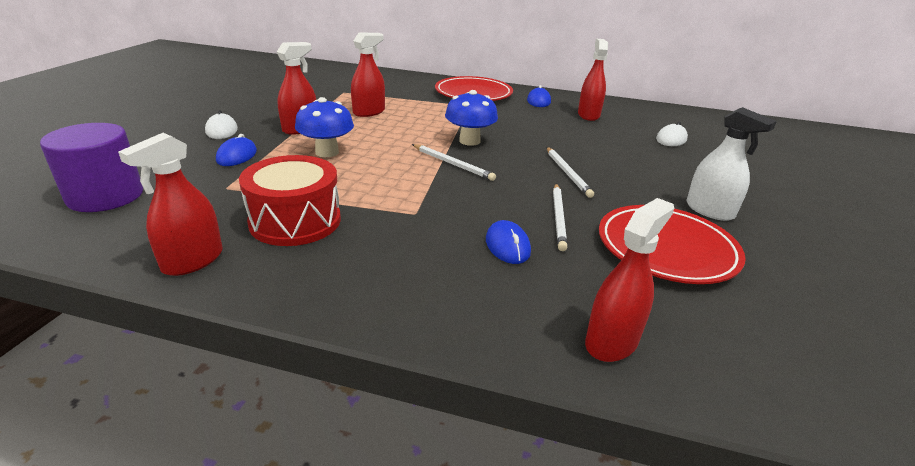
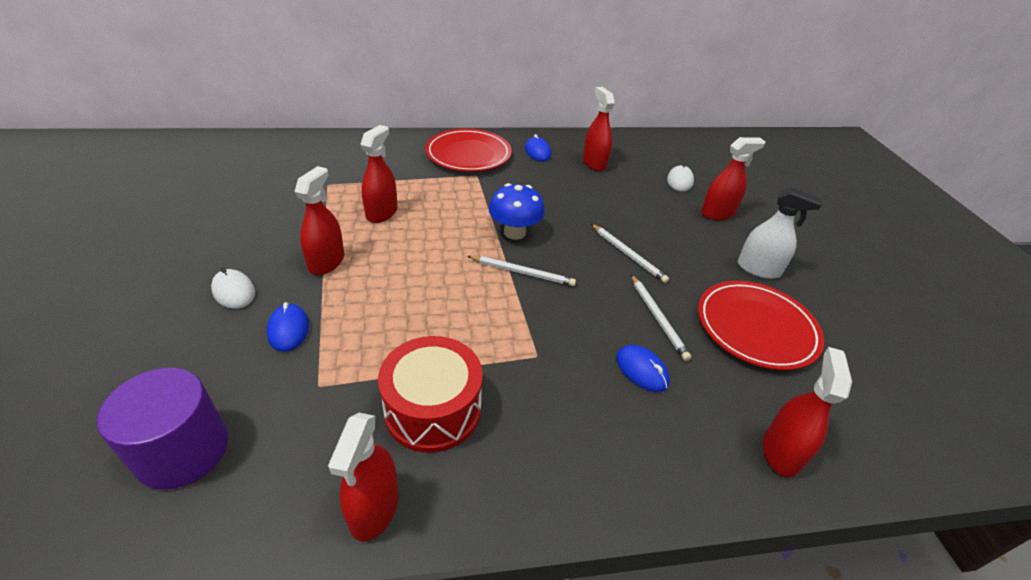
camera: 25 degrees left, 10 degrees up
blue mushroom [295,97,354,157] -> none
none -> red spray bottle [701,137,765,220]

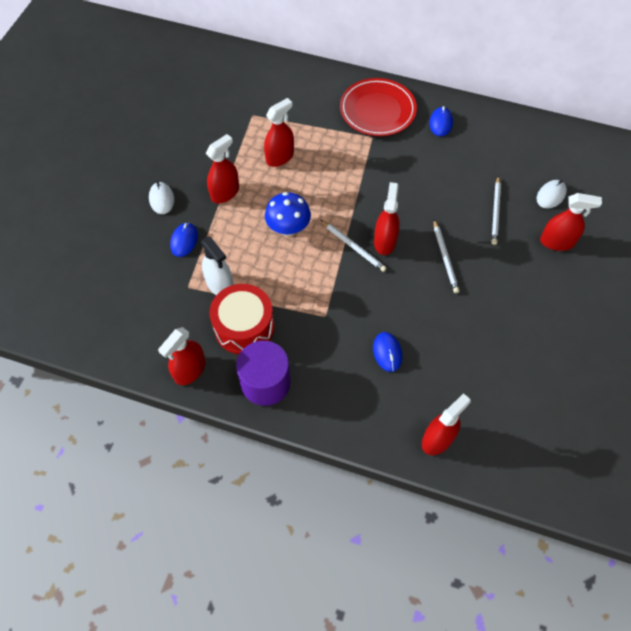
camera: 30 degrees right, 20 degrees up
purple cylinder [97,368,228,490] -> purple cylinder moved to [236,341,291,406]
blue mushroom [489,183,545,240] -> blue mushroom moved to [265,192,311,236]
red spray bottle [583,87,615,171] -> red spray bottle moved to [374,182,400,255]
white pencil [631,275,691,361] -> white pencil moved to [492,176,501,245]
red plate [698,281,824,370] -> none
white spray bottle [738,187,822,279] -> white spray bottle moved to [201,236,234,295]

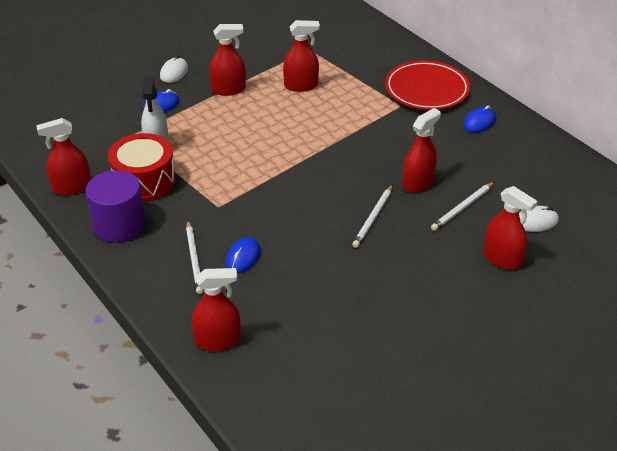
camera: 35 degrees right, 20 degrees down
blue mushroom [265,192,311,236] -> none
white pencil [321,220,387,272] -> white pencil moved to [186,221,203,294]
red spray bottle [374,182,400,255] -> red spray bottle moved to [403,108,441,192]

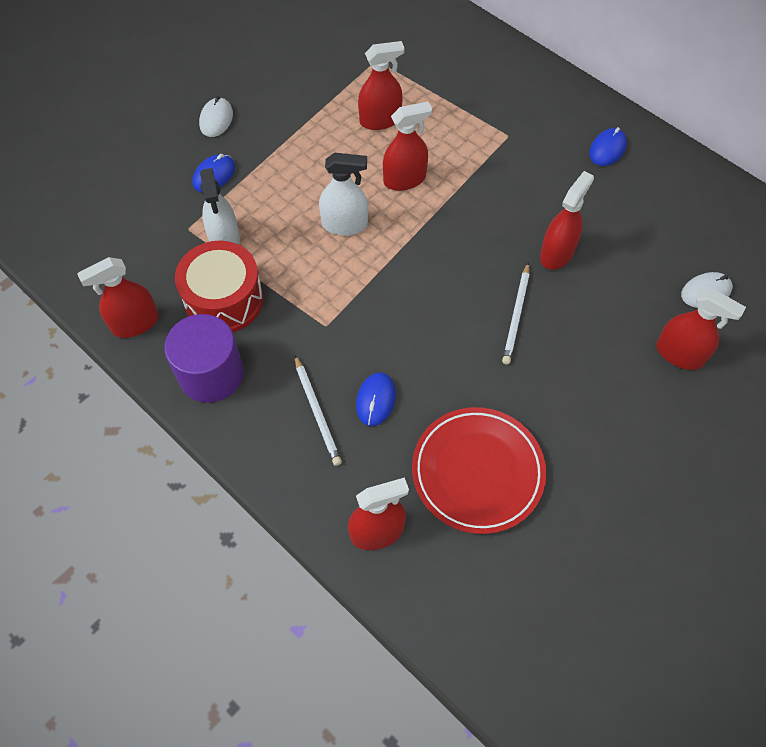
camera: 10 degrees left, 20 degrees up
red spray bottle [209,24,246,96] -> red spray bottle moved to [383,102,432,191]
red plate [385,60,470,110] -> red plate moved to [412,407,546,534]
white pencil [431,182,494,231] -> none
none -> white spray bottle [319,153,368,236]

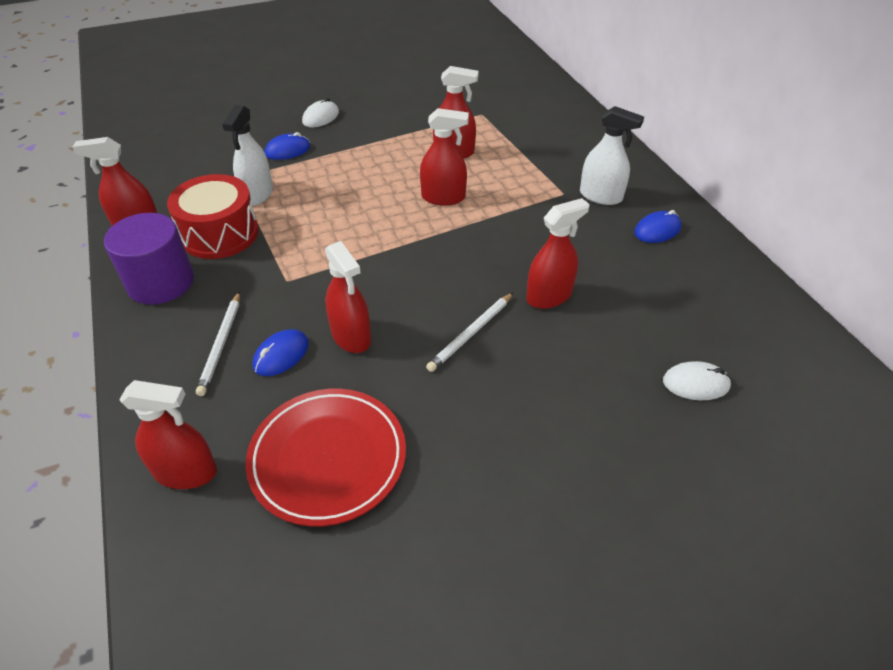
camera: 25 degrees right, 15 degrees down
white spray bottle [319,153,368,236] -> white spray bottle moved to [580,106,644,205]
red spray bottle [656,289,746,370] -> red spray bottle moved to [325,241,371,353]

